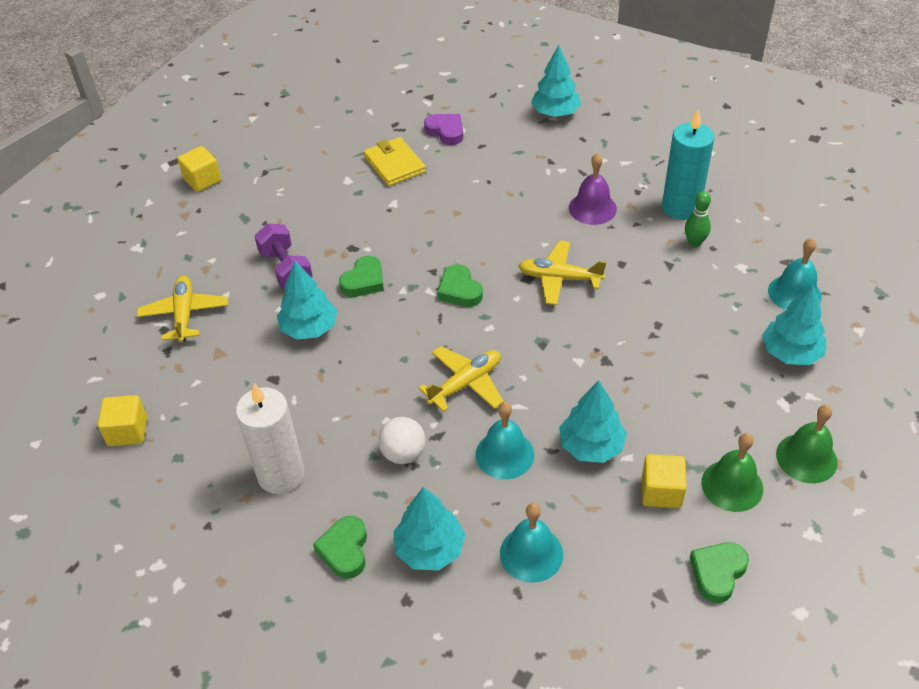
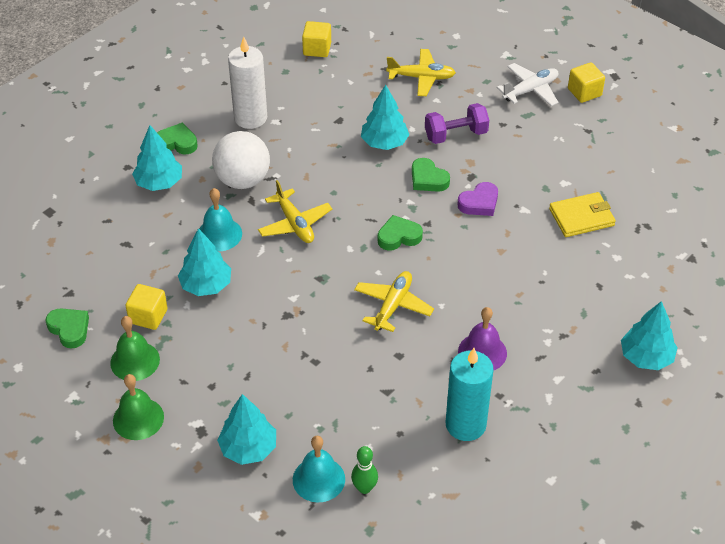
camera: 100 degrees right, 0 degrees up
white ball [378,417,425,464] -> white ball [212,131,270,189], size x1.64
purple heart [424,114,463,145] -> purple heart moved to [457,182,498,216]
turquoise bell [500,503,563,583] -> none
green bowling pin [685,191,711,247] -> green bowling pin moved to [351,446,378,494]
none -> white plane [497,63,559,106]

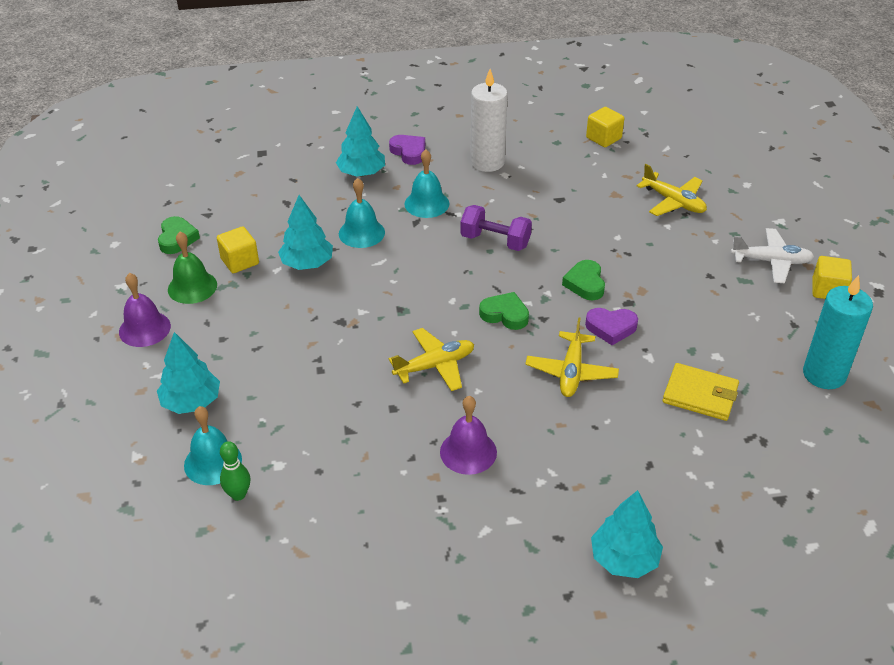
camera: 40 degrees right, 5 degrees down
green bell [113,374,164,440] -> purple bell [119,273,171,347]
green heart [157,122,198,154] -> purple heart [389,135,425,165]
white ball [212,131,270,189] -> turquoise bell [404,149,449,218]
yellow plane [258,180,332,243] -> yellow plane moved to [525,318,619,397]
turquoise tree [361,85,410,150] -> none
purple dumbbell [425,103,489,144] -> purple dumbbell moved to [461,205,532,251]
turquoise candle [446,348,493,441] -> turquoise candle moved to [803,275,873,389]

